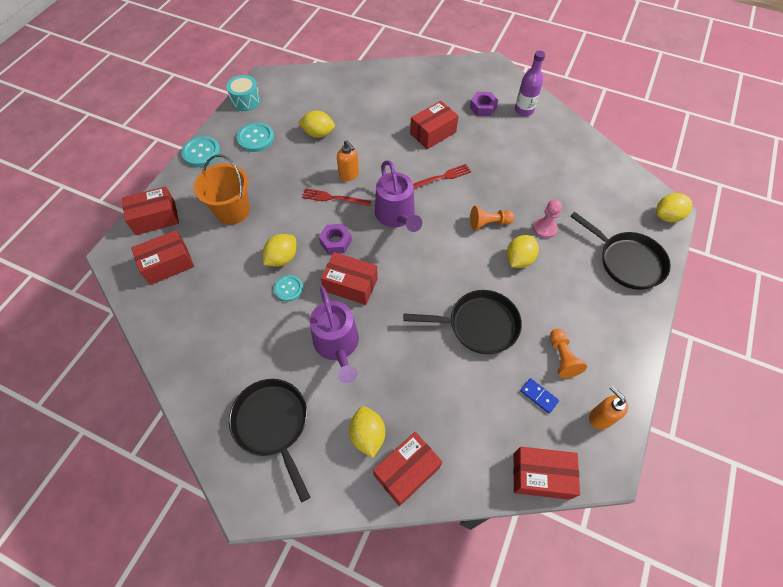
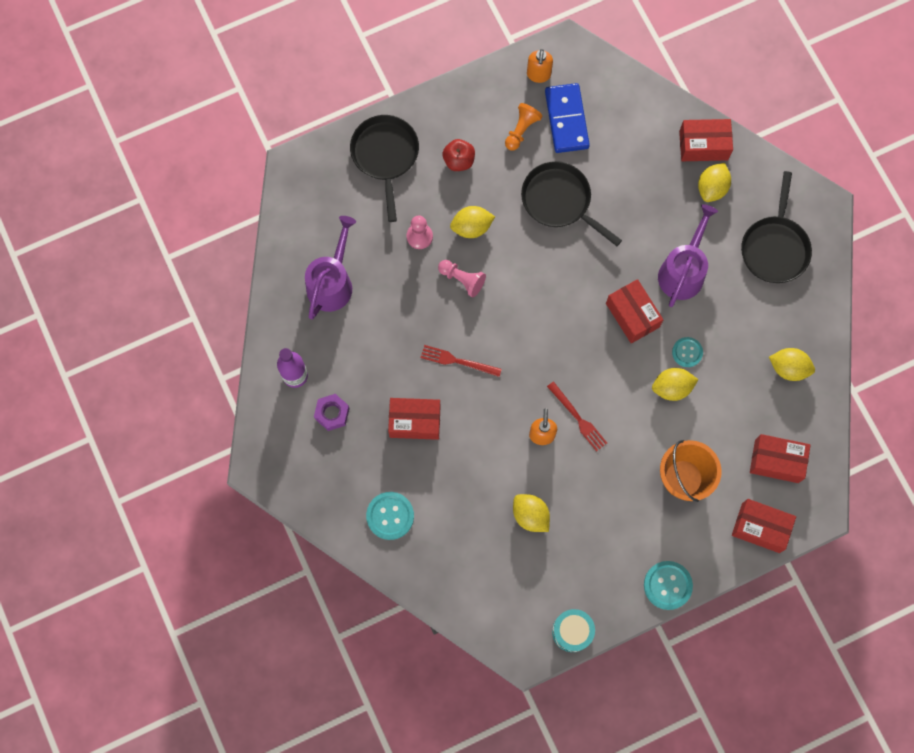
camera: 140 degrees left, 15 degrees up
turquoise button [237,122,274,152] -> turquoise button moved to [366,492,414,540]
purple nut [319,224,352,254] -> none
purple watering can [375,160,422,232] -> purple watering can moved to [305,216,356,319]
orange pawn [470,206,514,230] -> pink pawn [438,260,486,297]
red box [513,447,580,500] -> none
blue domino [520,378,559,413] -> blue domino [545,83,590,153], size x2.16
yellow lemon [656,193,692,222] -> yellow lemon moved to [769,348,815,381]
none -> red apple [442,139,475,171]

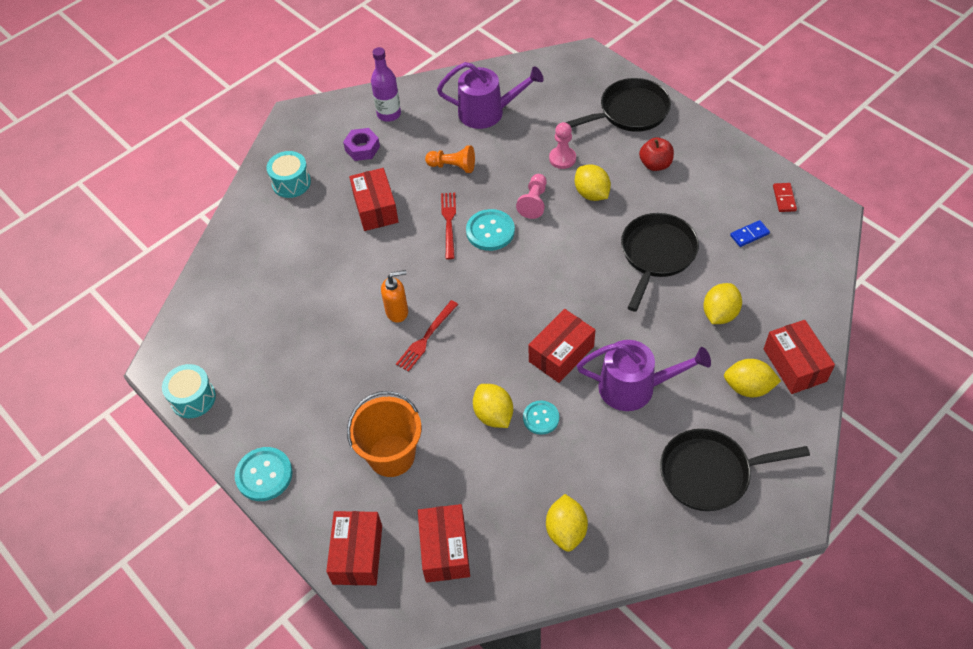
camera: 75 degrees right, 20 degrees down
turquoise button [366,492,414,540] -> turquoise button moved to [466,209,515,251]
orange pawn [505,103,543,150] -> orange pawn moved to [425,145,475,173]
yellow lemon [513,494,550,532] -> yellow lemon moved to [703,283,742,324]
orange soap dispenser [527,49,553,83] -> red domino [773,183,797,212]
blue domino [545,83,590,153] -> blue domino [730,220,770,247], size x0.46
none -> turquoise drum [266,151,311,198]

